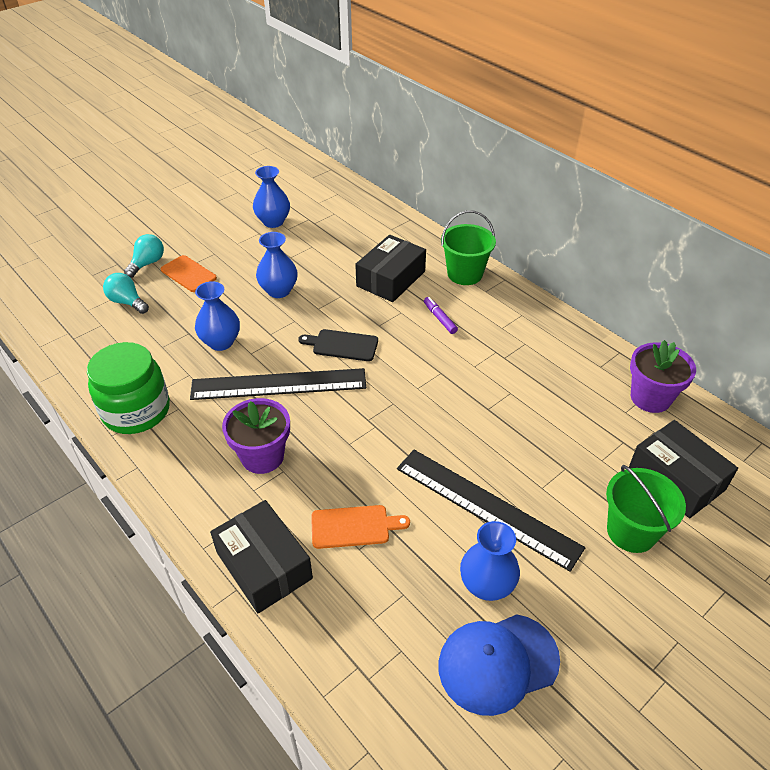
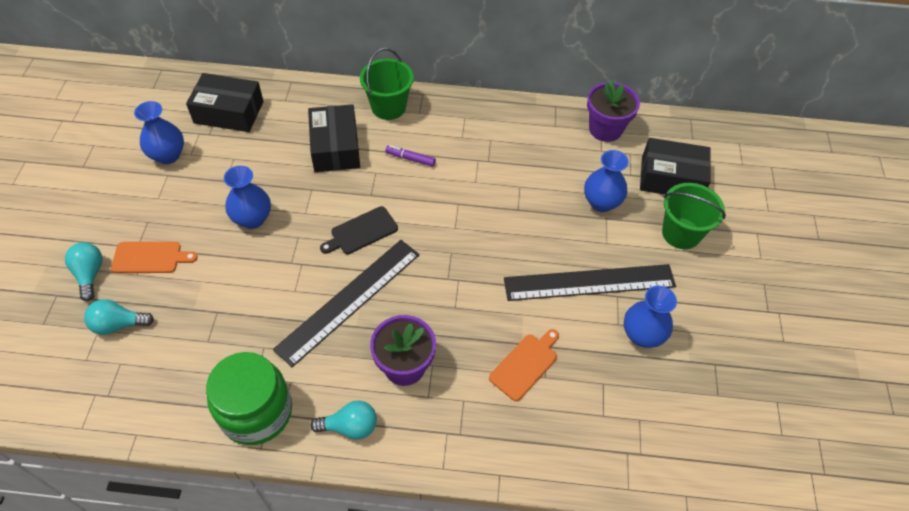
camera: 45 degrees left, 10 degrees up
blue vase [195,281,240,351] -> blue vase moved to [584,150,629,212]
black box [210,500,313,613] -> black box moved to [186,73,264,132]
blue cap [438,614,560,716] -> none
none -> turquoise light bulb [310,401,377,440]

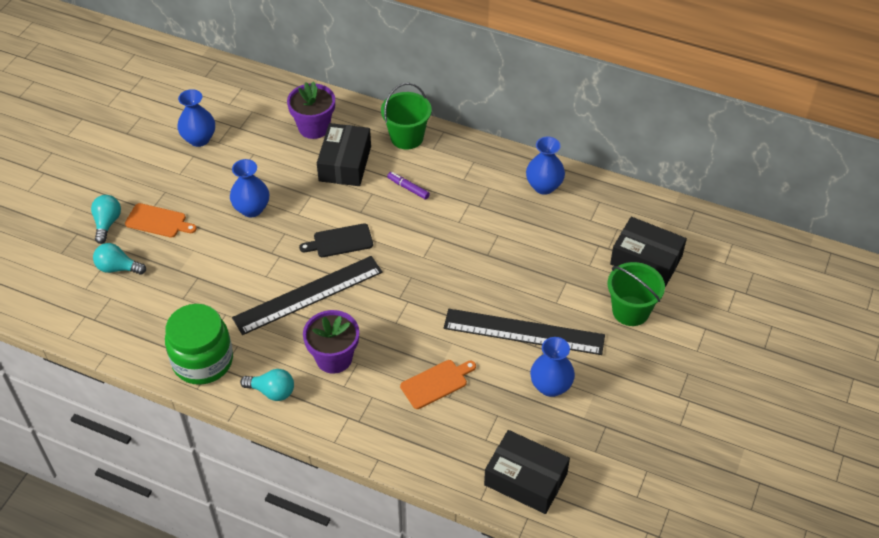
camera: 20 degrees right, 5 degrees down
black box [186,73,264,132] -> black box moved to [484,430,570,514]
blue vase [584,150,629,212] -> blue vase moved to [526,137,565,195]
purple flower pot [587,80,640,142] -> purple flower pot moved to [287,81,335,139]

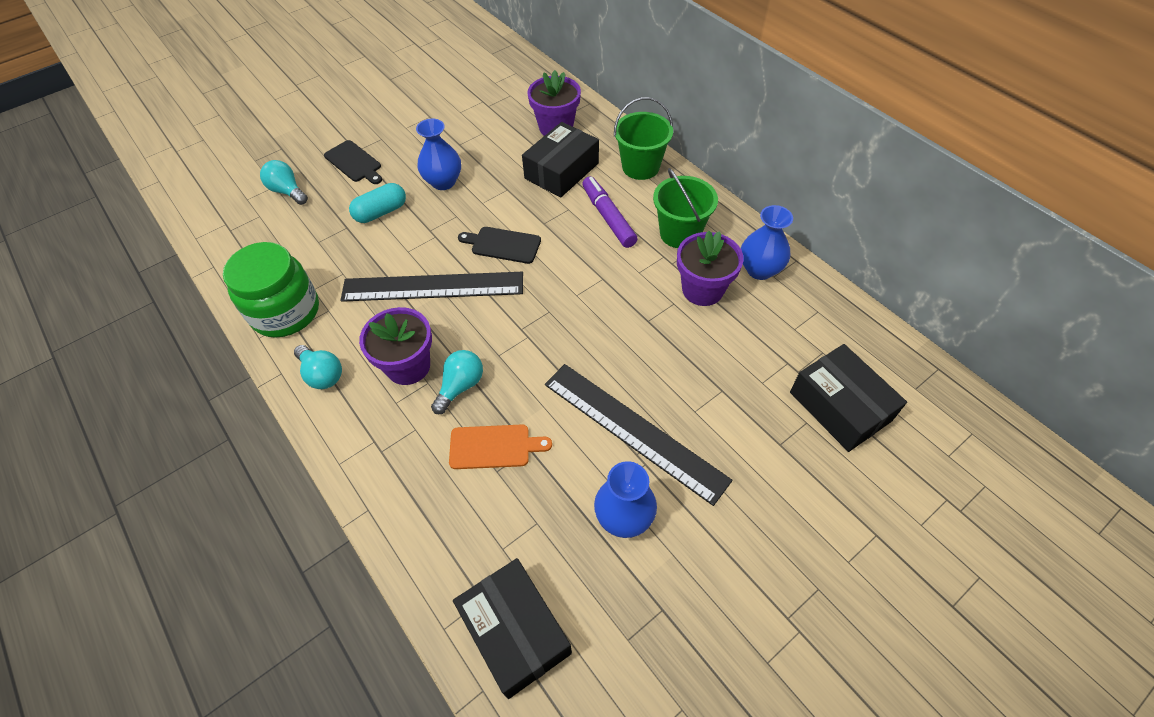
camera: 30 degrees right, 5 degrees up
turquoise light bulb [91,195,121,244] -> turquoise light bulb moved to [431,350,483,414]
orange cutting board [125,203,197,238] -> black cutting board [324,140,382,184]
blue vase [177,89,215,147] -> none
purple marker [387,172,430,200] -> purple marker [582,176,638,248], size x1.68
green bucket [608,262,665,326] -> green bucket moved to [653,168,718,248]
none -> turquoise capsule [349,183,406,223]
none -> purple flower pot [677,231,743,306]

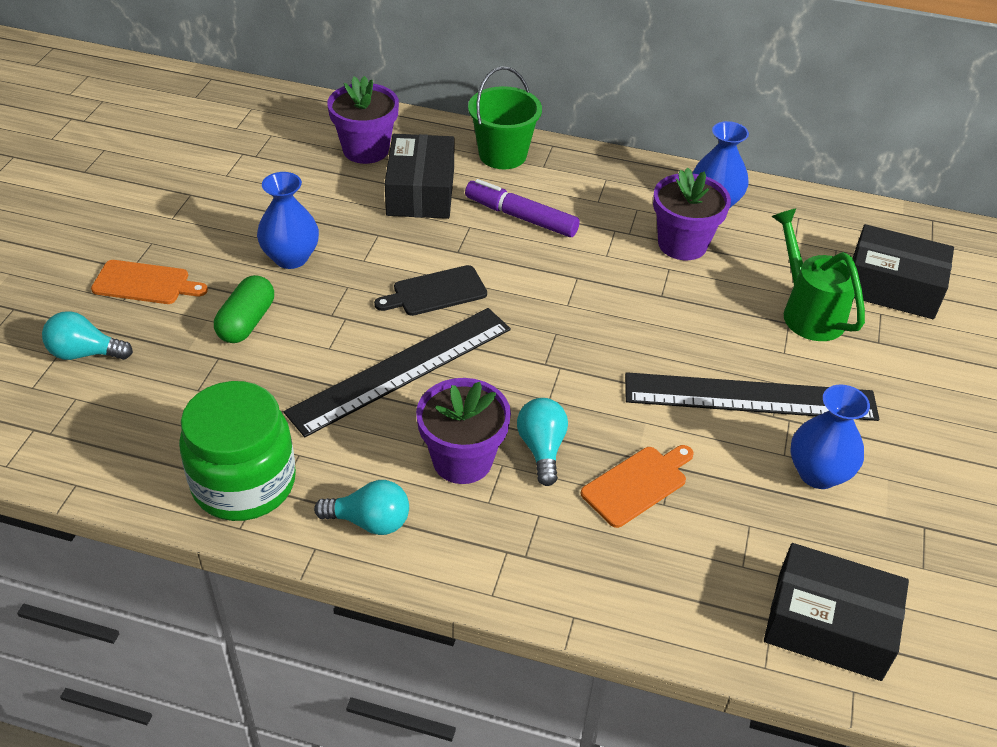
camera: 40 degrees left, 10 degrees down
black cutting board [324,140,382,184] -> orange cutting board [91,260,208,304]
turquoise capsule [349,183,406,223] -> green capsule [214,275,274,343]
green bucket [653,168,718,248] -> none
none -> green watering can [771,208,865,341]

